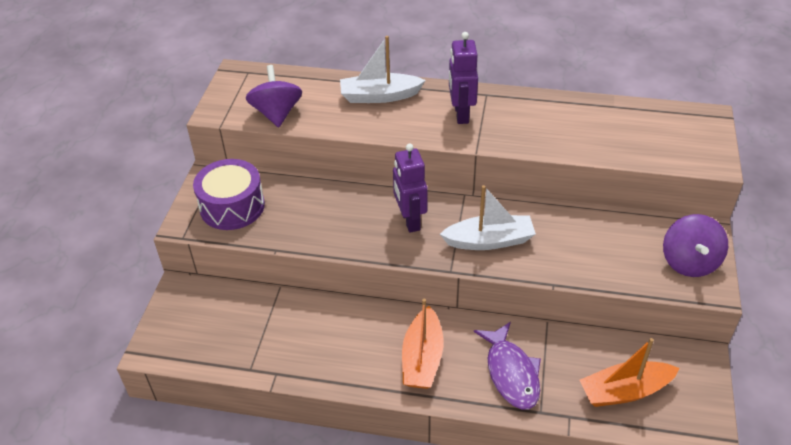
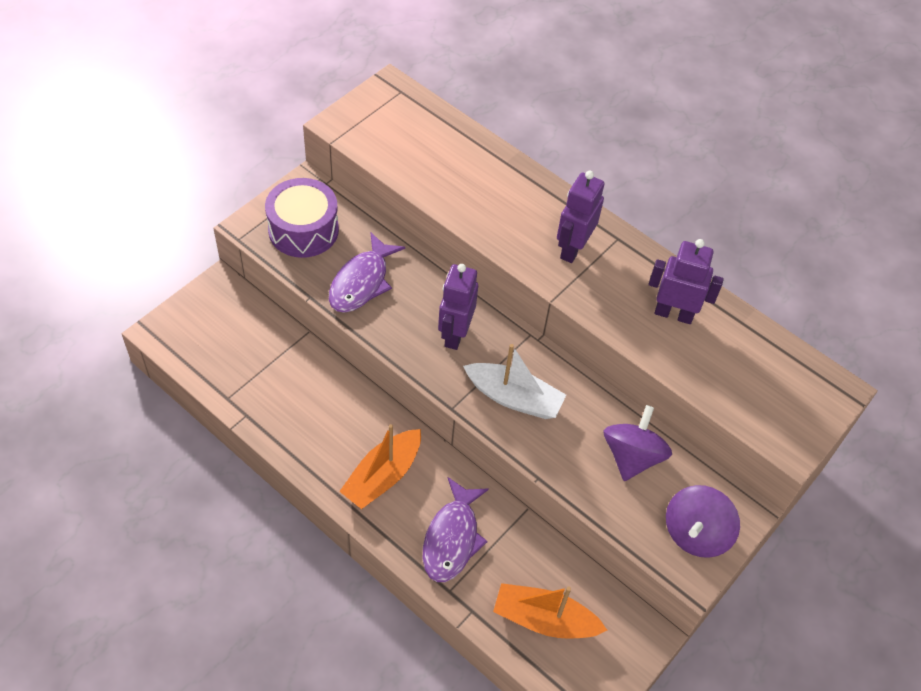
camera: 25 degrees right, 10 degrees up
purple spinning top [246,65,302,127] -> purple spinning top moved to [604,405,672,481]
white boat [340,36,426,103] -> none
none -> purple fish [329,233,405,313]
none -> purple robot [649,239,724,324]

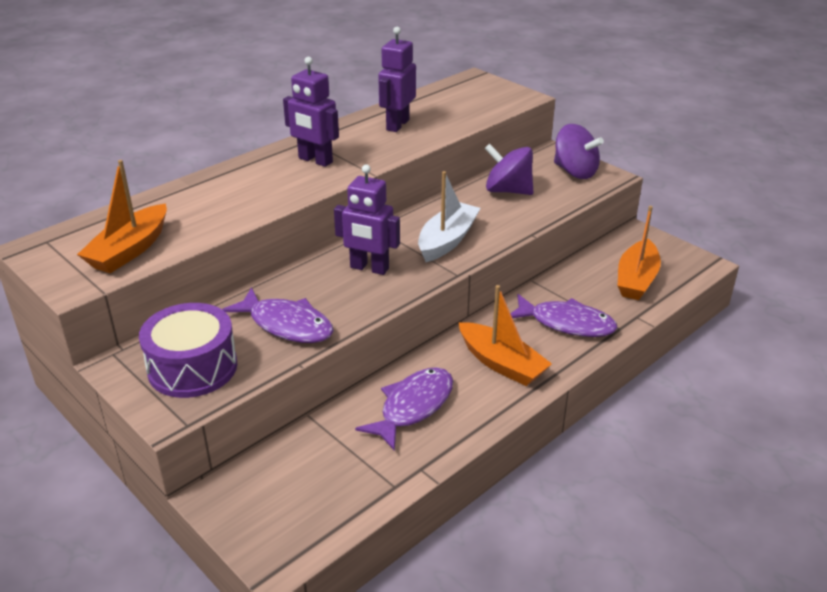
camera: 80 degrees left, 20 degrees down
none -> orange boat [77,160,167,273]
none -> purple fish [355,367,453,451]

